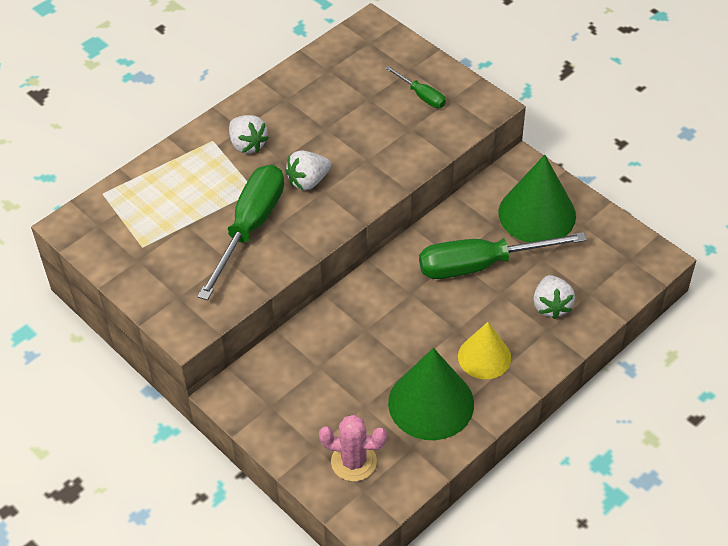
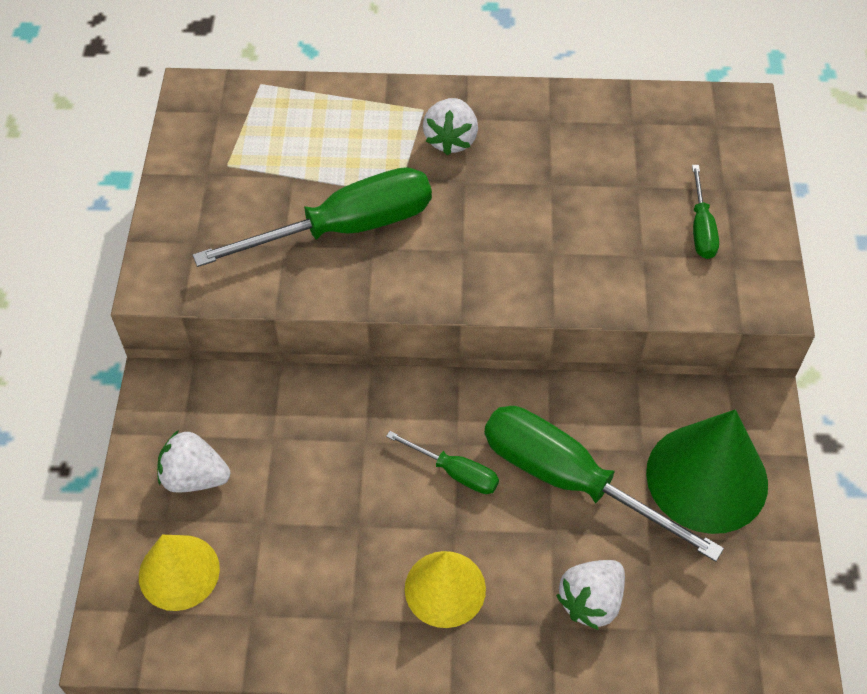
camera: 45 degrees right, 5 degrees up
white strawberry [285,150,331,191] -> white strawberry moved to [157,430,230,493]
pink cactus [319,415,387,481] -> yellow cone [139,535,220,611]
green cone [388,348,474,440] -> none
none -> green screwdriver [386,431,499,494]

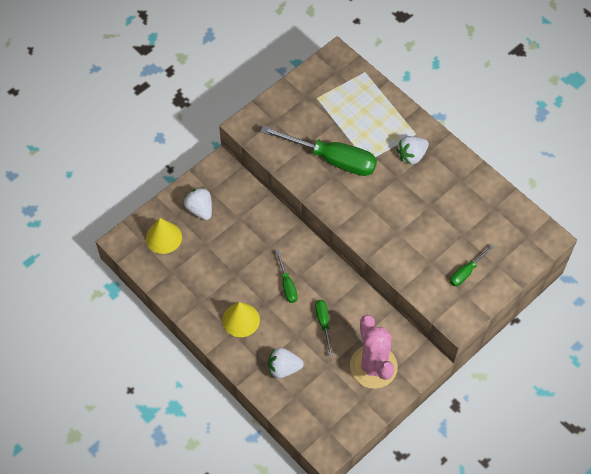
camera: 45 degrees right, 5 degrees up
green screwdriver [484,406,724,562] -> green screwdriver [315,300,333,356], size x0.48
green cone [646,409,768,534] -> pink cactus [350,315,398,389]

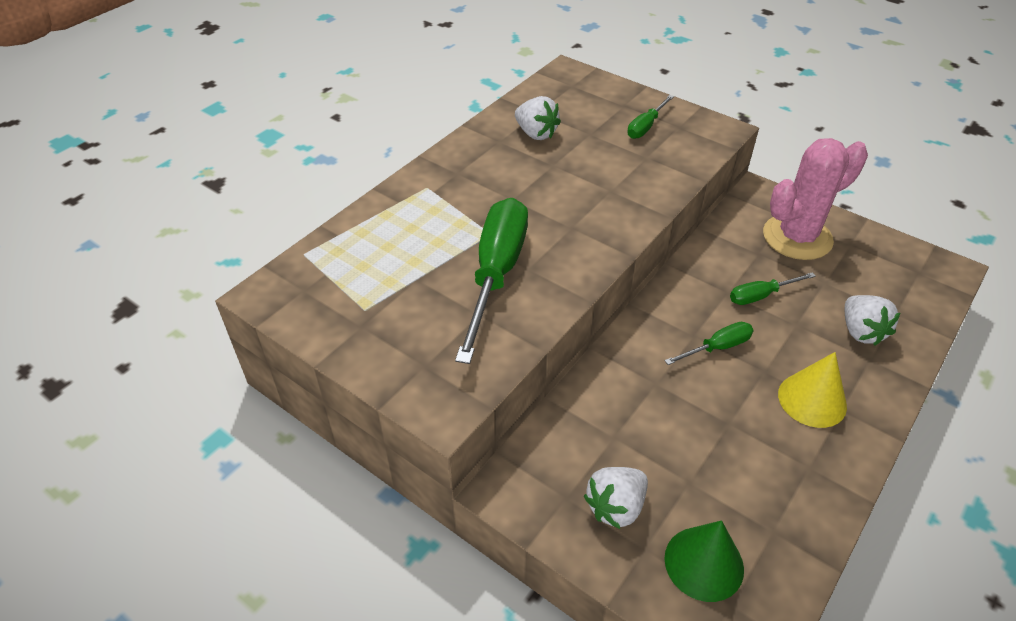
camera: 100 degrees left, 15 degrees down
yellow cone [146,218,182,254] -> green cone [664,520,744,602]
white strawberry [396,136,429,165] -> white strawberry moved to [515,96,561,140]
green screwdriver [450,244,494,286] -> green screwdriver turned 90 degrees clockwise [627,95,674,139]

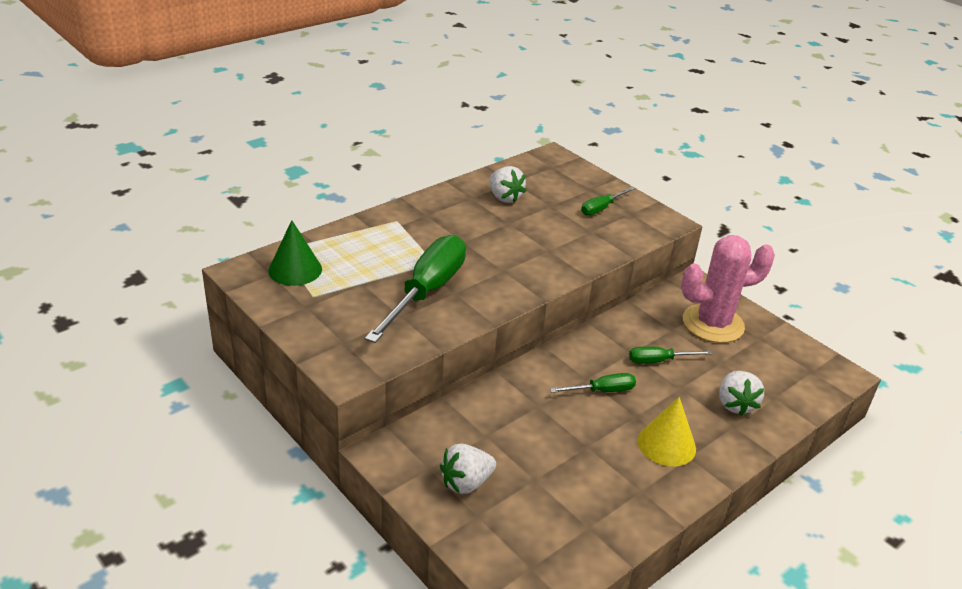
camera: 10 degrees right, 10 degrees down
green cone [664,520,744,602] -> green cone moved to [268,220,322,286]

